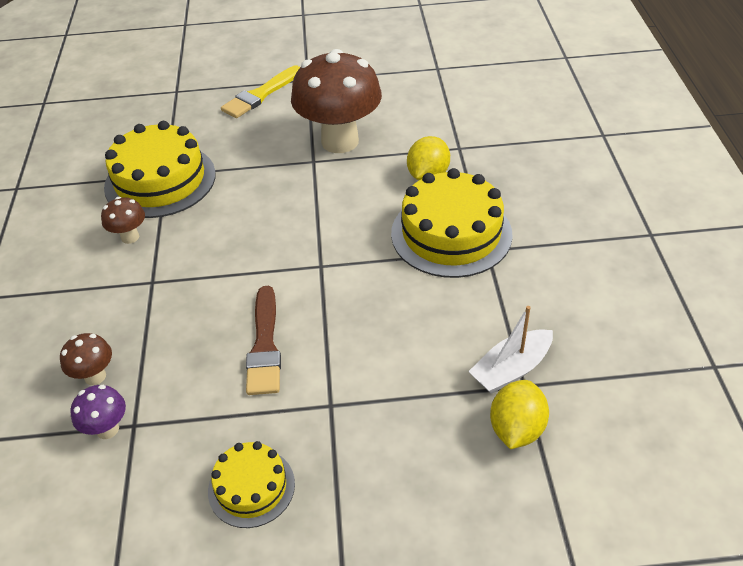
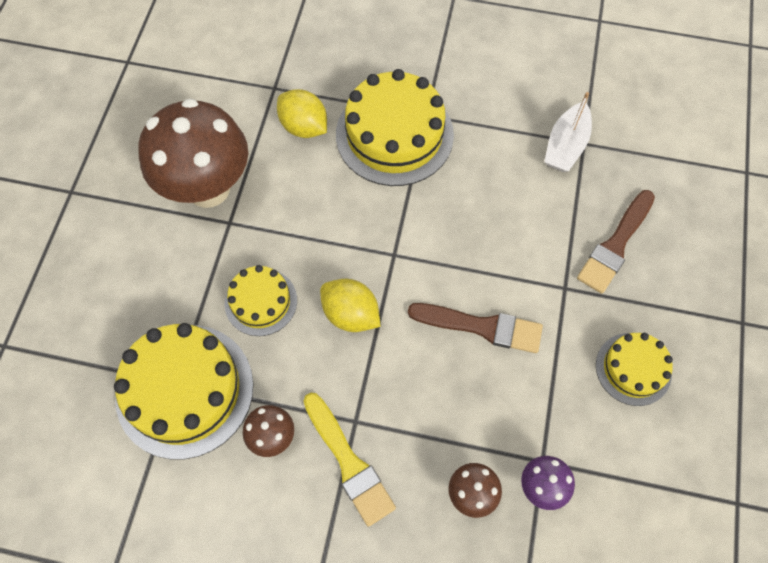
camera: 75 degrees left, 20 degrees up
yellow brush [221,66,300,118] -> yellow brush moved to [304,393,396,527]
white boat [468,306,553,394] -> white boat turned 45 degrees clockwise [544,92,592,172]
yellow lemon [490,380,549,449] -> yellow lemon moved to [320,279,381,332]
none -> yellow cake [225,265,297,336]
none -> brown brush [577,190,655,294]

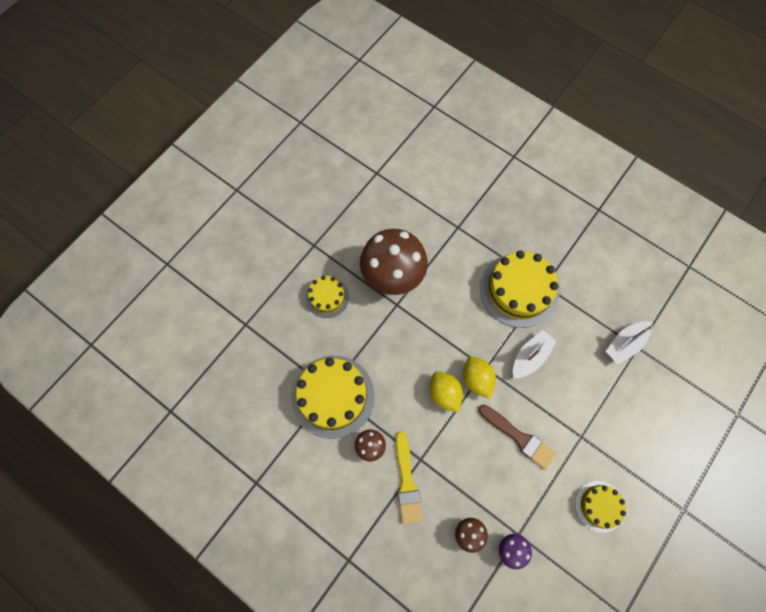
camera: 25 degrees right, 5 degrees up
yellow cake [225,265,297,336] -> yellow cake moved to [305,276,349,318]
yellow lemon [277,89,327,138] -> yellow lemon moved to [463,356,496,399]
brown brush [577,190,655,294] -> none
none -> white boat [513,330,556,378]

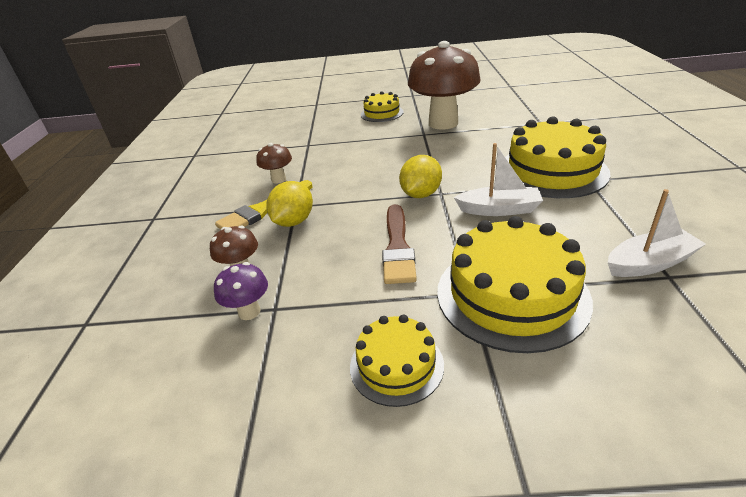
camera: 55 degrees right, 35 degrees down
yellow cake [291,356,375,439] -> yellow cake moved to [437,216,593,353]
yellow lemon [429,371,463,413] -> yellow lemon moved to [266,181,313,227]
white boat [605,321,653,364] -> white boat turned 150 degrees clockwise [608,189,706,277]

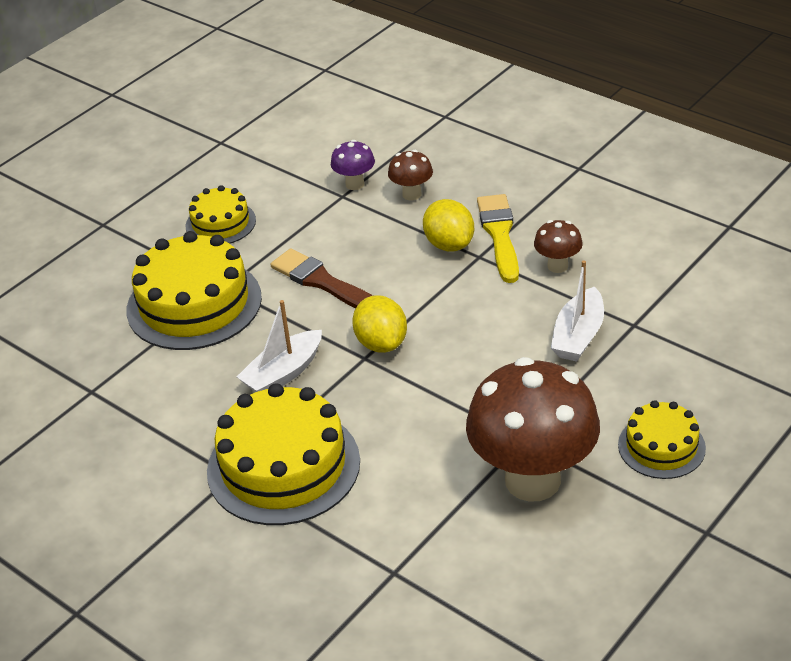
camera: 130 degrees right, 5 degrees up
white boat [608,189,706,277] -> white boat moved to [551,260,604,362]

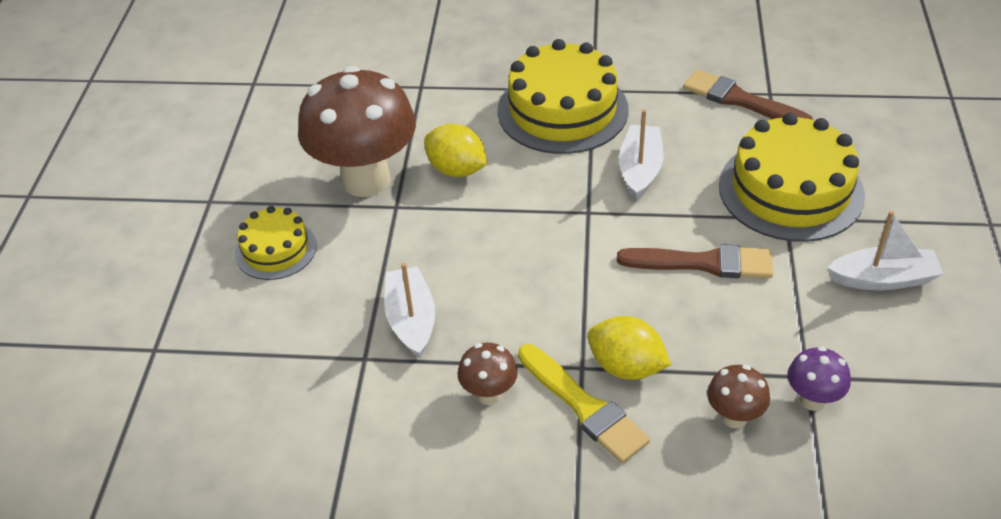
camera: 145 degrees right, 5 degrees up
yellow cake [186,185,256,244] -> white boat [827,211,944,290]
yellow lemon [352,295,407,353] -> yellow lemon moved to [424,124,487,177]
none -> brown brush [683,70,813,120]

